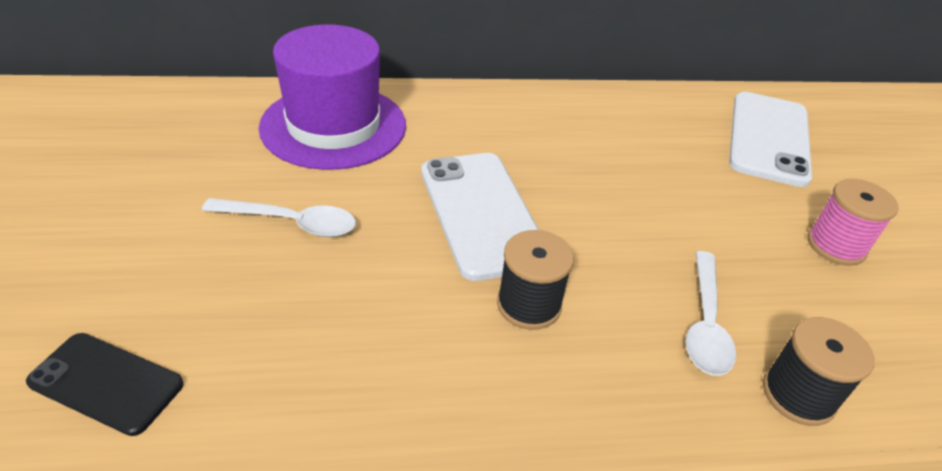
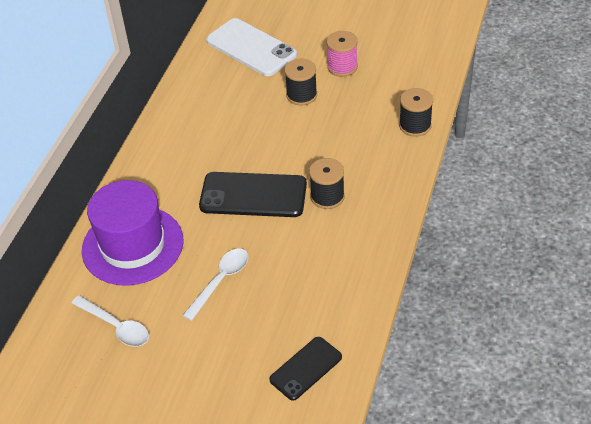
camera: 60 degrees left, 5 degrees up
white phone [421,153,539,281] -> black phone [199,172,307,217]
white spoon [685,251,736,376] -> white spoon moved to [72,295,149,347]
none -> black spool [284,58,317,106]

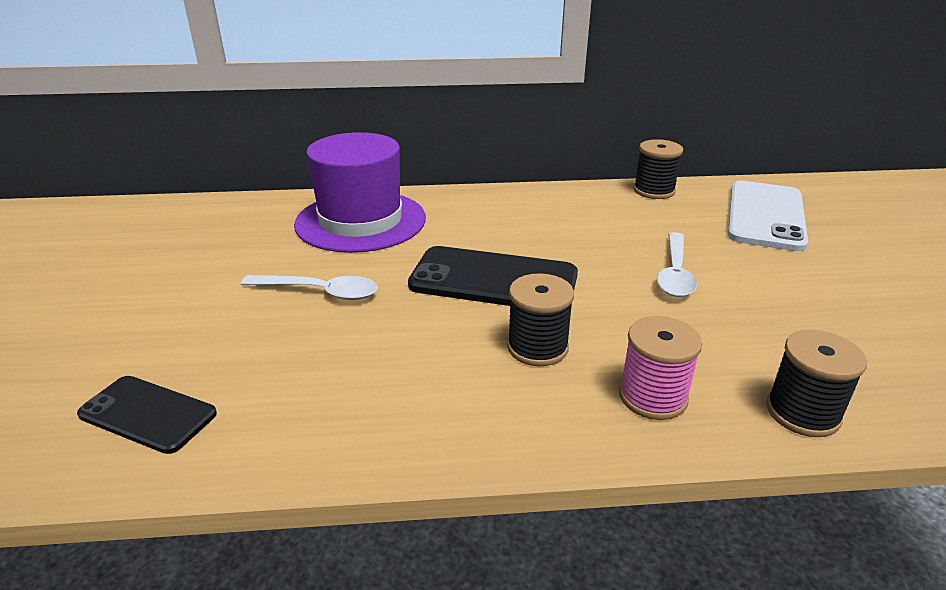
camera: 65 degrees right, 15 degrees down
white spoon [72,295,149,347] -> white spoon moved to [657,232,697,297]
black phone [199,172,307,217] -> black phone turned 60 degrees counterclockwise [408,246,578,306]
black spool [284,58,317,106] -> black spool moved to [633,139,683,199]
pink spool [326,31,358,77] -> pink spool moved to [619,316,703,420]

